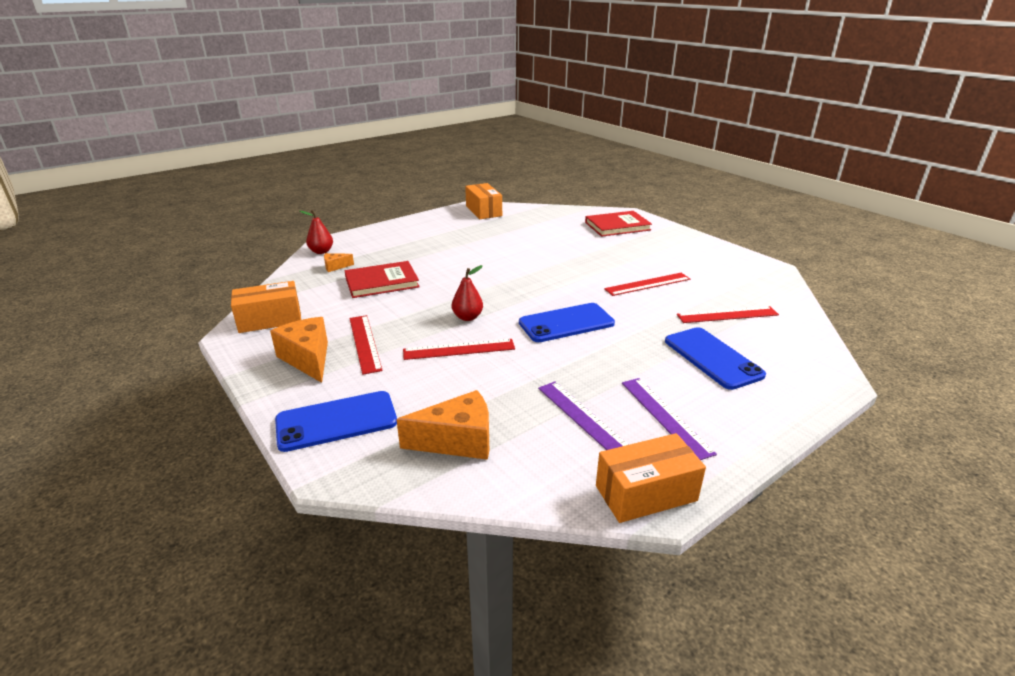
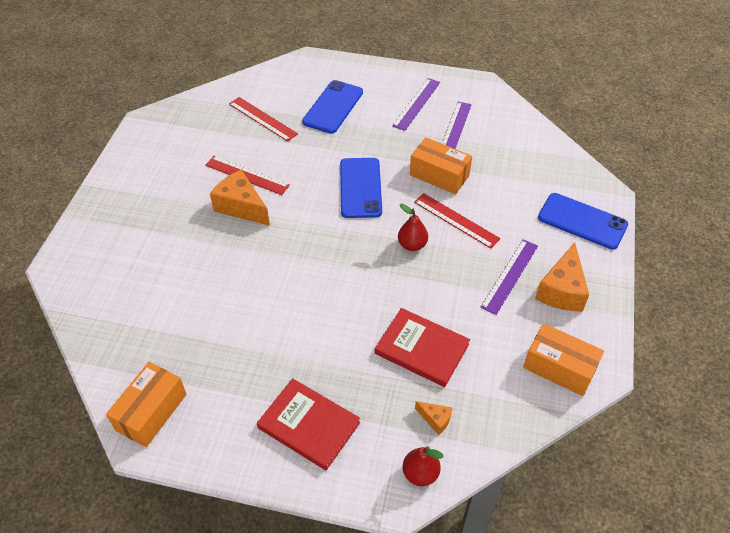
camera: 130 degrees left, 20 degrees up
red ruler [349,315,383,375] -> purple ruler [480,239,538,315]
orange cheese [396,390,489,460] -> orange cheese moved to [210,169,270,226]
blue phone [519,303,615,342] -> blue phone turned 60 degrees clockwise [340,158,382,218]
red book [585,211,652,237] -> red book moved to [257,378,360,471]
orange box [596,433,706,523] -> orange box moved to [410,138,472,194]

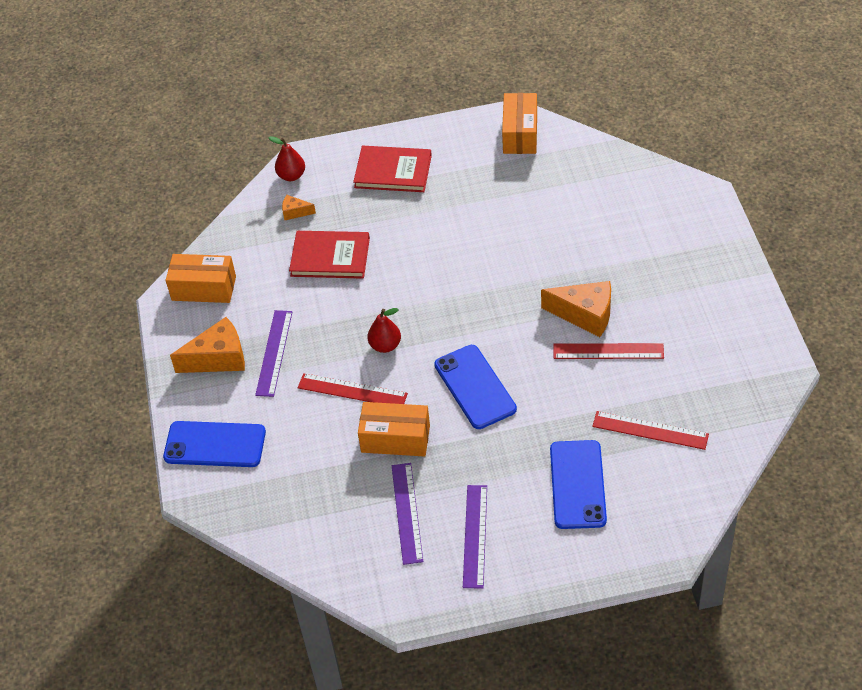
camera: 160 degrees right, 0 degrees up
orange cheese [535,242,589,311] -> orange cheese turned 75 degrees clockwise [170,317,245,373]

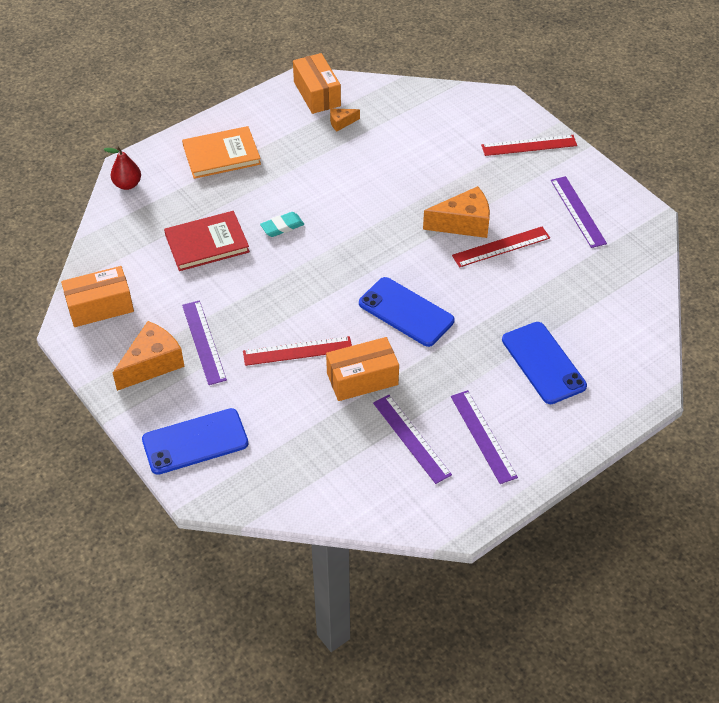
camera: 30 degrees left, 0 degrees up
orange cheese [282,195,316,221] -> orange cheese moved to [330,109,360,131]
red book [353,146,432,192] -> orange book [182,126,261,179]
red pear [367,308,401,353] -> none
red ruler [592,411,709,450] -> red ruler moved to [481,135,577,156]
none -> turquoise eraser [260,212,304,237]
none -> purple ruler [551,176,607,248]

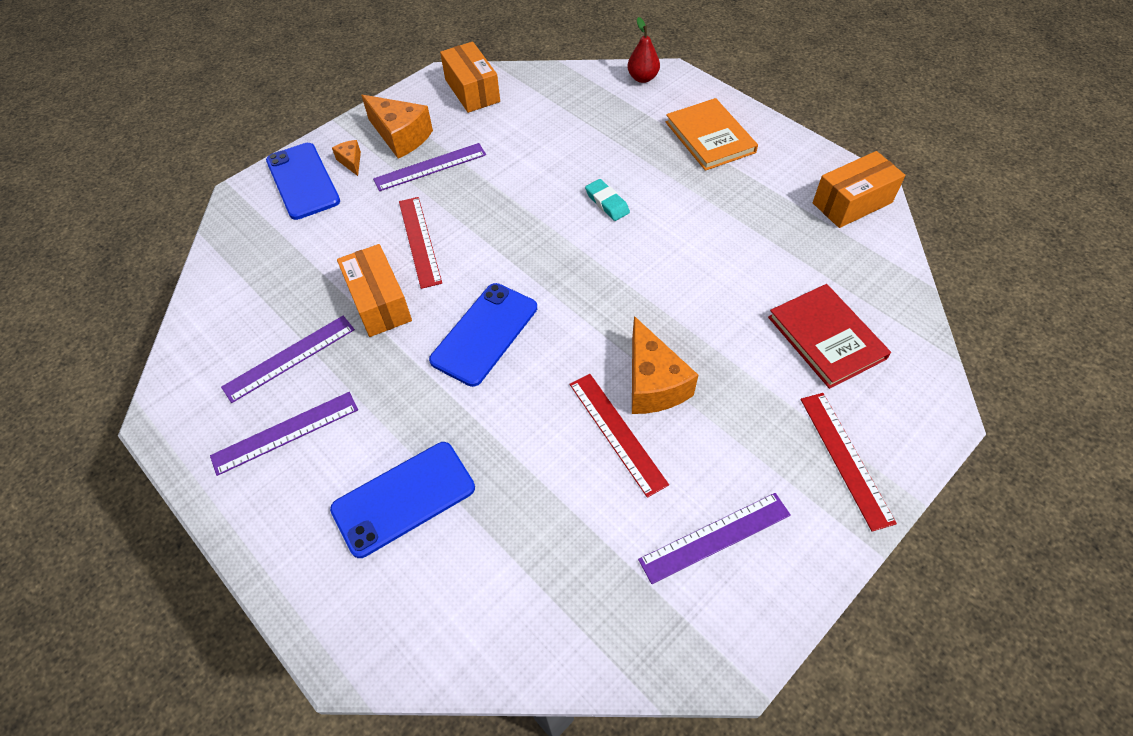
camera: 85 degrees right, 5 degrees up
red book [164,211,250,271] -> red book moved to [768,284,891,389]
orange cheese [330,109,360,131] -> orange cheese moved to [332,140,361,176]

